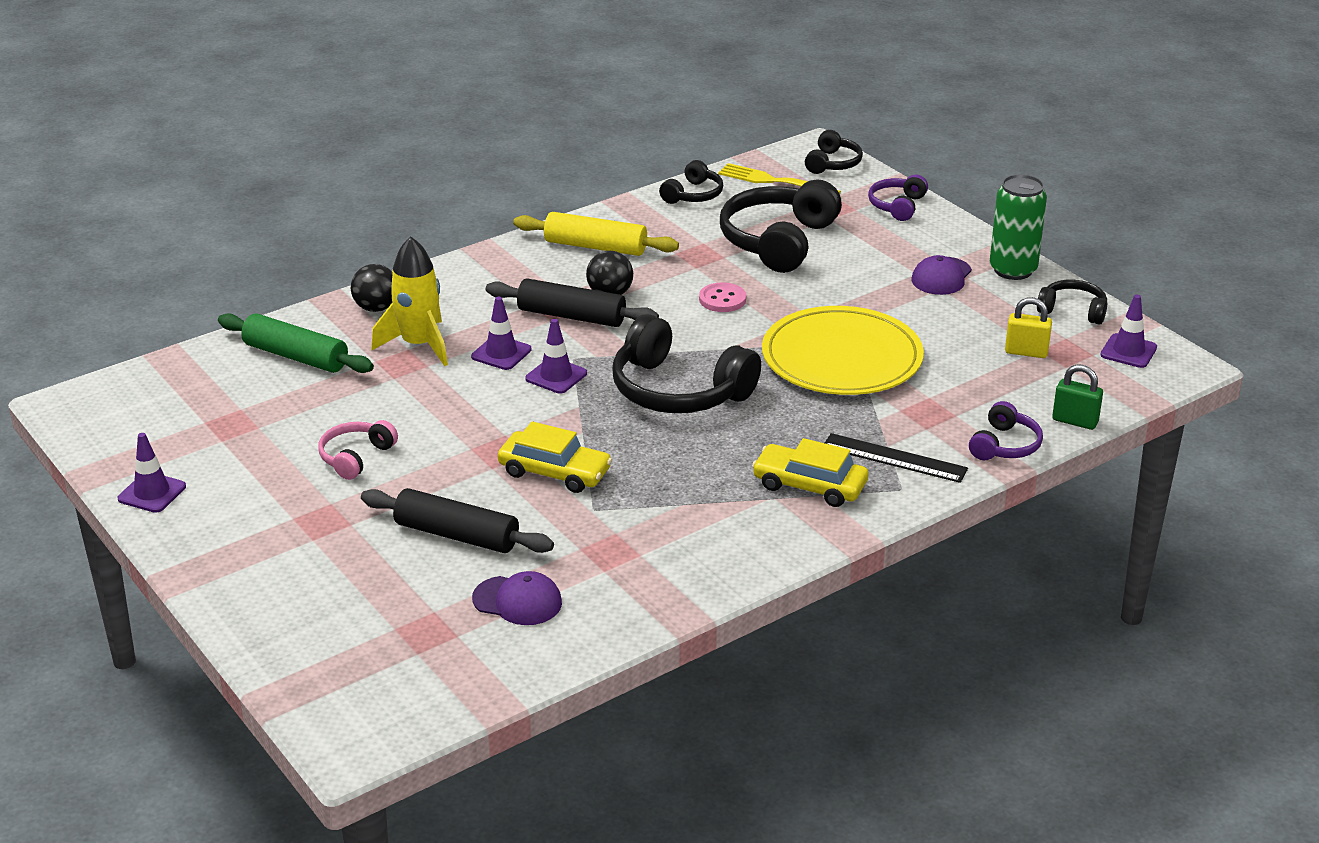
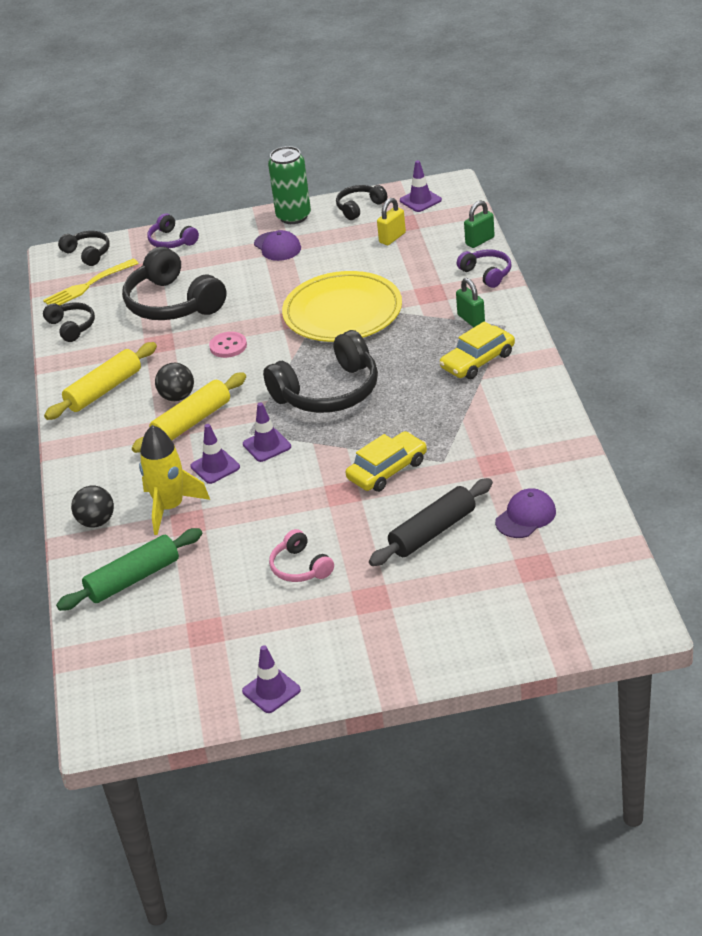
camera: 60 degrees left, 5 degrees up
black rolling pin [486,278,659,327] -> yellow rolling pin [132,372,246,453]
black ruler [825,433,968,483] -> green padlock [456,278,485,327]

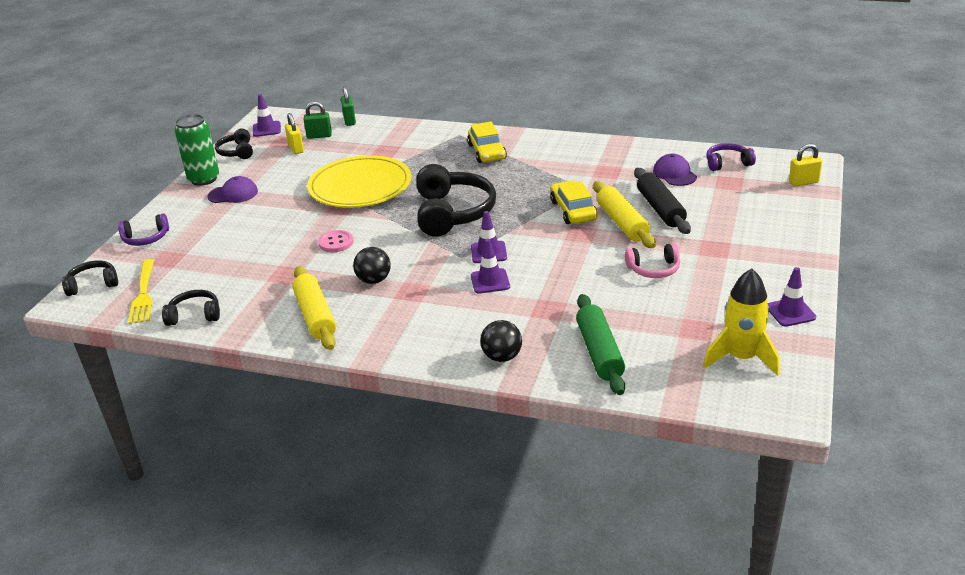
camera: 65 degrees left, 5 degrees down
black headphones [122,247,227,320] -> none
yellow rolling pin [132,372,246,453] -> yellow rolling pin moved to [593,181,656,248]
yellow rocket [139,425,210,535] -> yellow rocket moved to [703,268,780,376]
green padlock [456,278,485,327] -> green padlock moved to [303,101,332,139]
purple headphones [457,249,512,288] -> purple headphones moved to [706,143,756,171]
none -> yellow padlock [789,144,822,187]

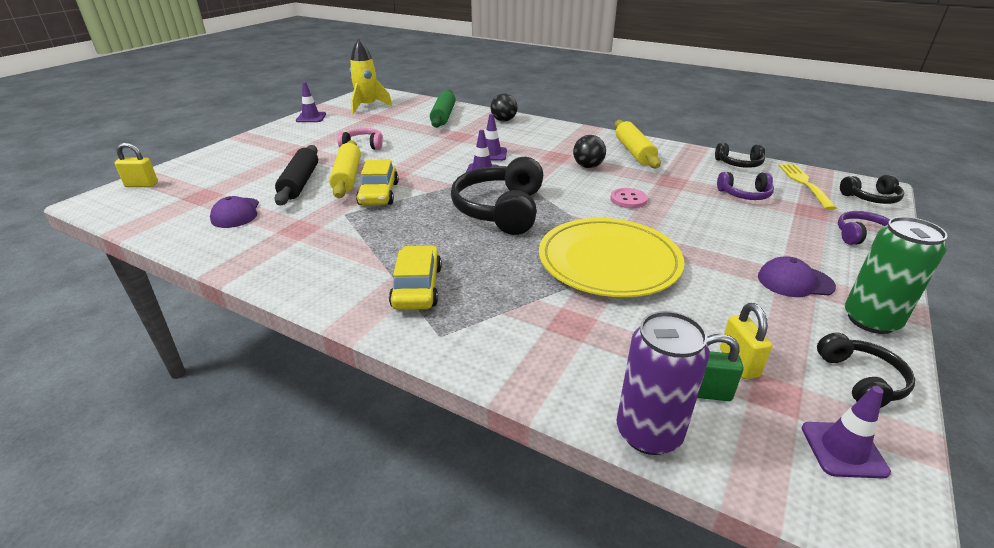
camera: 170 degrees left, 0 degrees up
green padlock [341,86,356,126] -> purple can [616,311,710,455]
purple headphones [706,143,756,171] -> purple headphones moved to [717,172,774,200]

